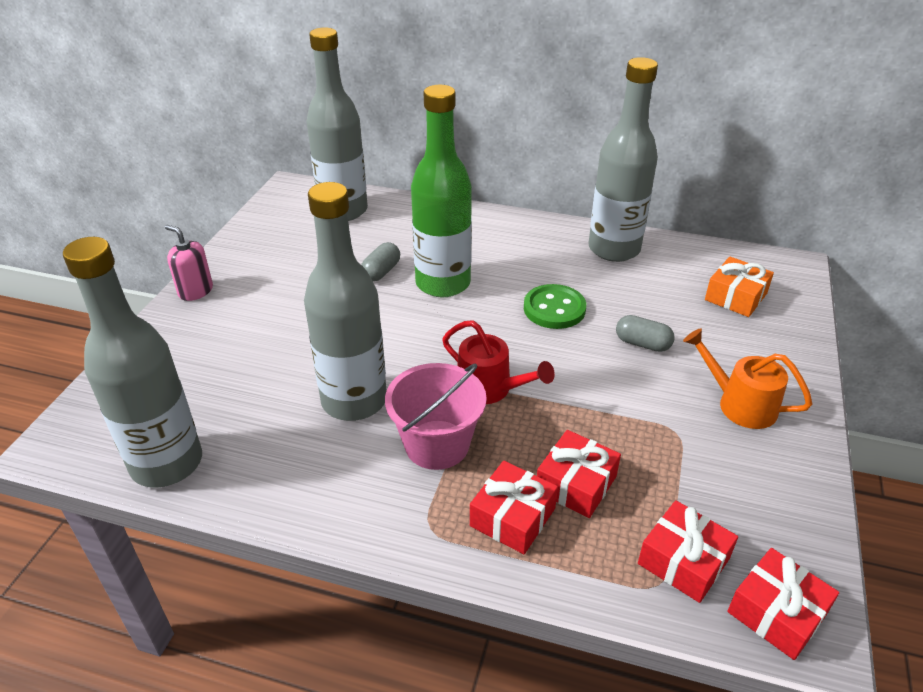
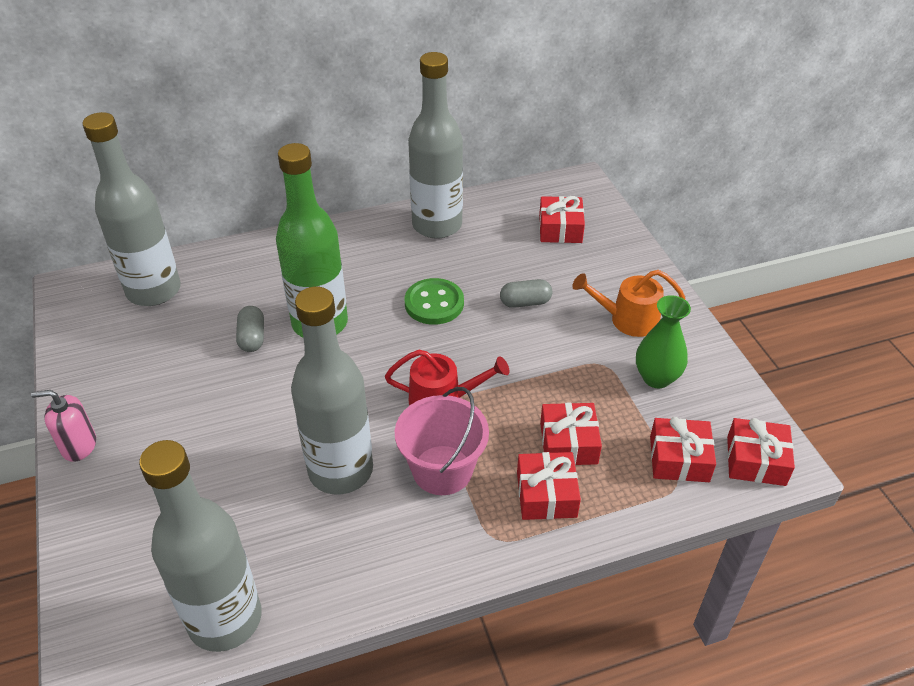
camera: 35 degrees left, 5 degrees up
orange gift [705,257,774,317] -> red gift [539,196,585,243]
none -> green vase [636,295,691,388]

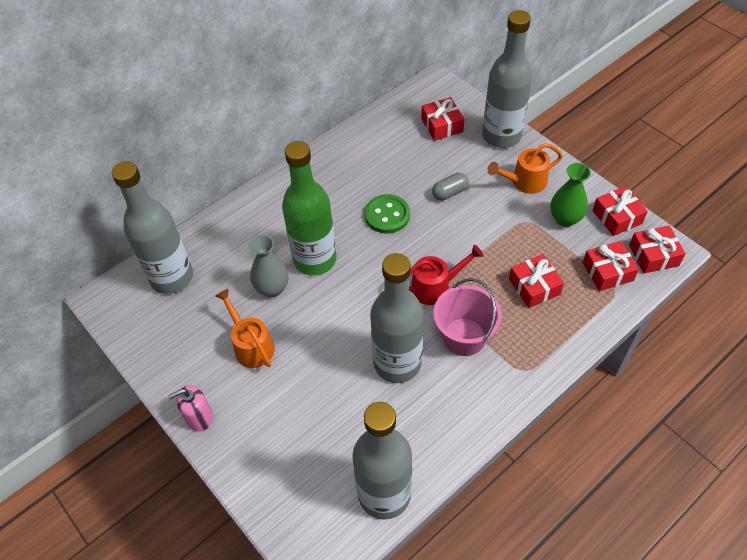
camera: 20 degrees left, 10 degrees up
grey capsule [236,306,264,352] -> grey vase [249,235,289,297]
grey bottle [408,52,463,239] -> grey bottle moved to [482,10,532,148]
red gift [517,452,581,520] -> red gift moved to [592,186,648,236]
none -> orange watering can [216,289,275,368]

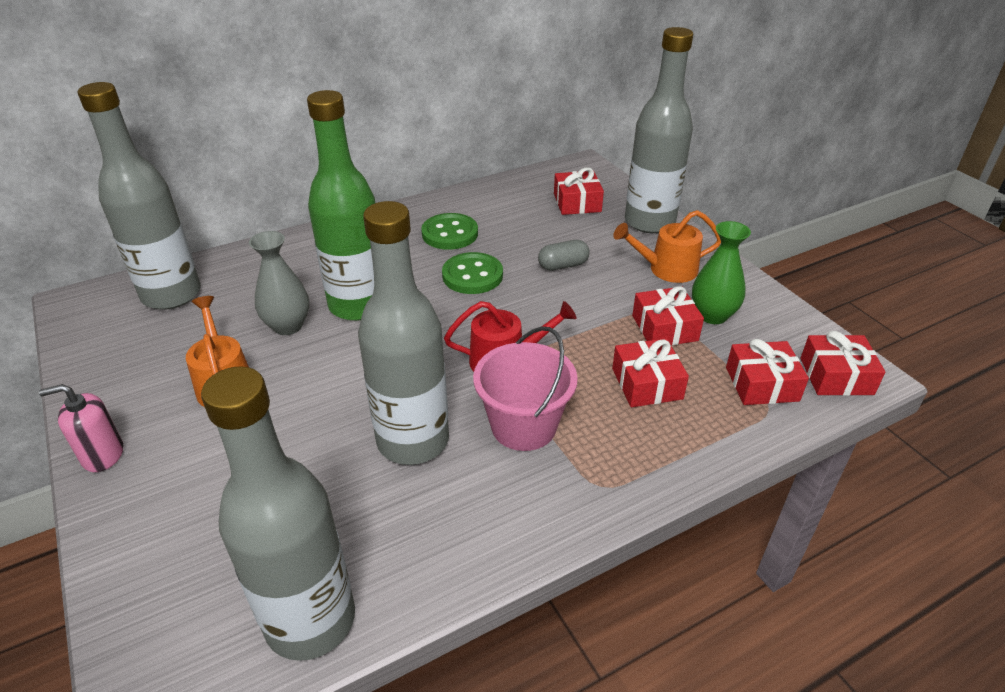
camera: 10 degrees right, 15 degrees down
red gift [592,186,648,236] -> red gift moved to [632,286,704,345]
none -> green button [421,213,478,250]

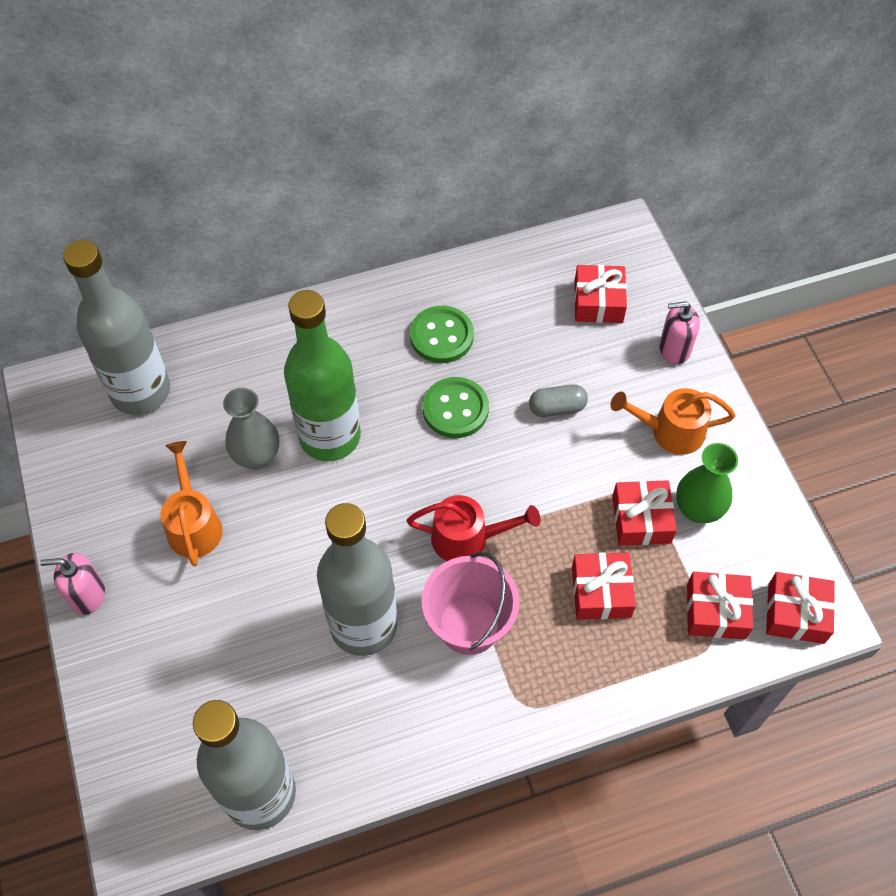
camera: 10 degrees right, 20 degrees up
grey bottle [625,27,693,233] -> pink soap dispenser [659,301,700,364]

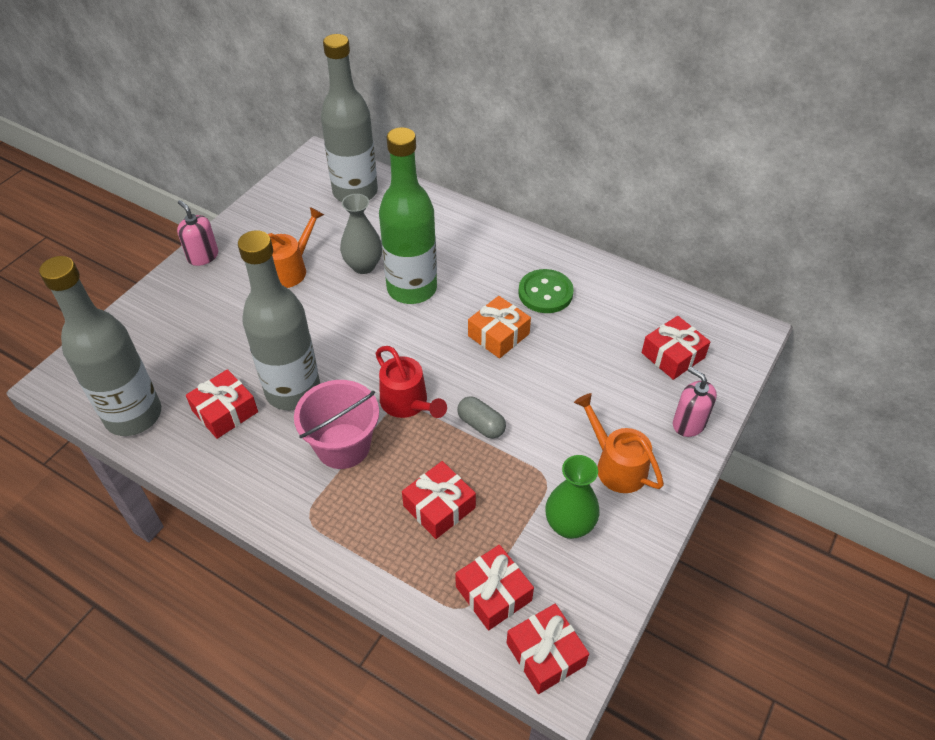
camera: 50 degrees right, 10 degrees down
green button [423,377,489,438] -> orange gift [468,296,531,358]
grey capsule [529,384,588,417] -> grey capsule moved to [457,396,506,438]
red gift [612,480,677,546] -> red gift moved to [186,369,258,439]

